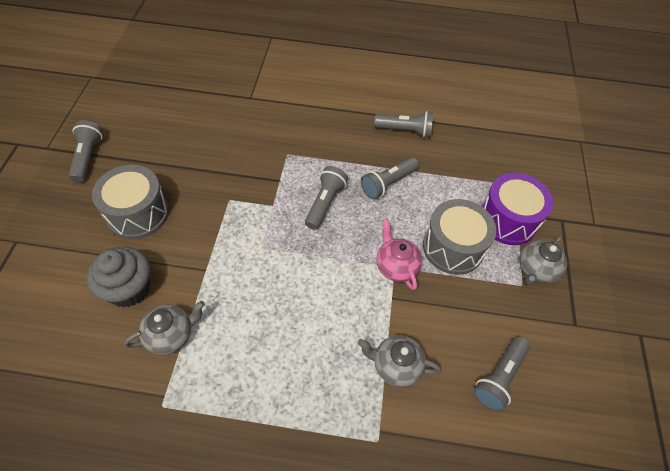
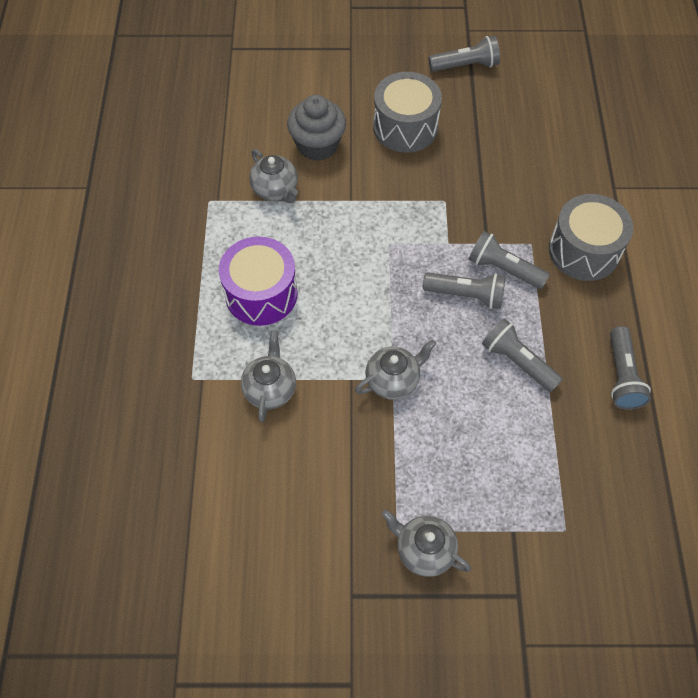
camera: 85 degrees right, 5 degrees up
pink teapot [376,219,422,290] -> grey teapot [355,340,436,400]
grey drum [423,199,496,275] -> grey drum moved to [549,194,633,281]
grey flashlight [473,336,530,412] -> grey flashlight moved to [468,231,550,289]
purple drum [482,173,553,245] -> purple drum moved to [219,237,298,326]

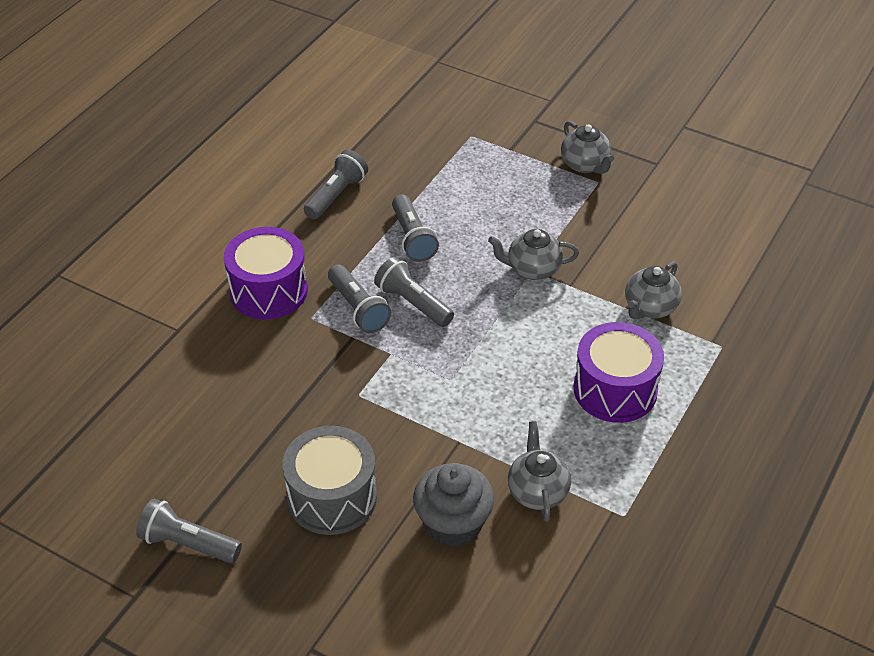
camera: 150 degrees left, 15 degrees down
grey drum [549,194,633,281] -> purple drum [224,227,308,319]

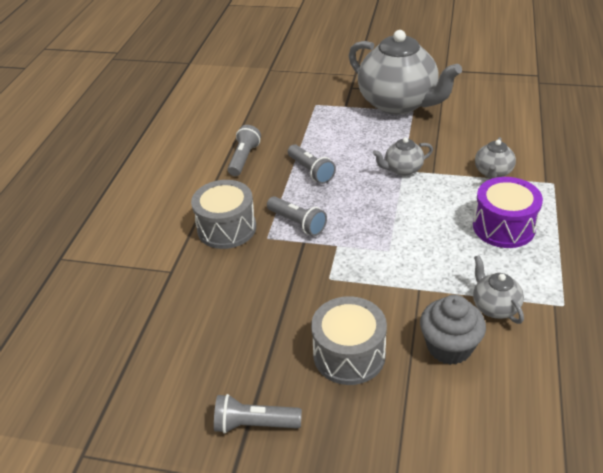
camera: 15 degrees left, 5 degrees down
purple drum [224,227,308,319] -> grey drum [191,180,256,249]
grey flashlight [374,257,454,327] -> none
grey teapot [561,121,614,174] -> grey teapot [349,30,462,115], size x2.30

